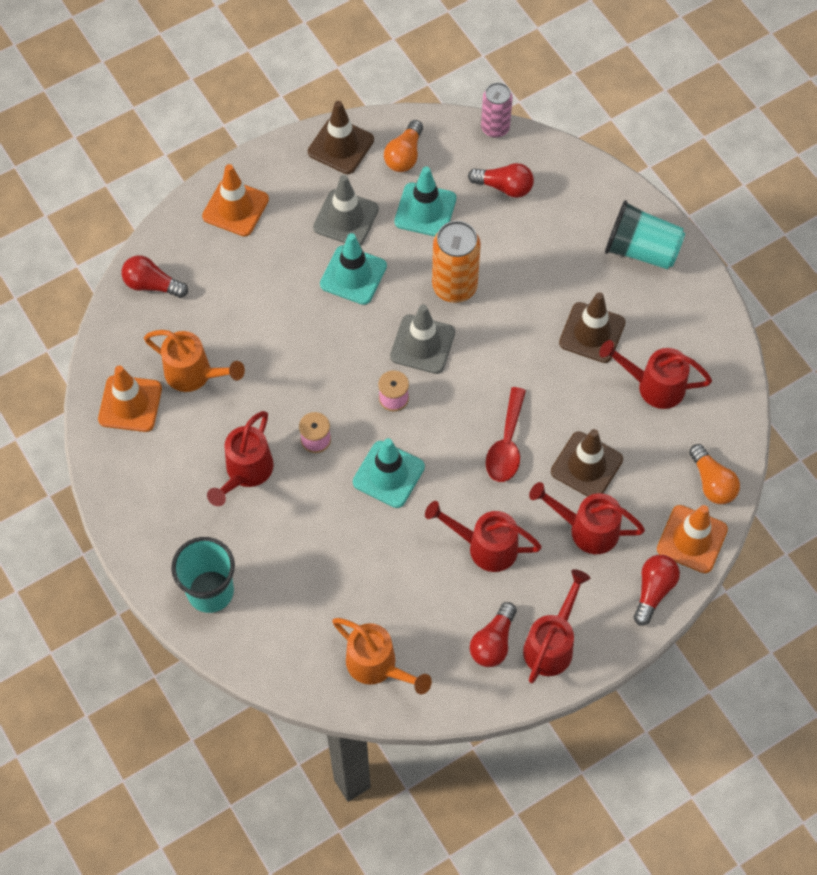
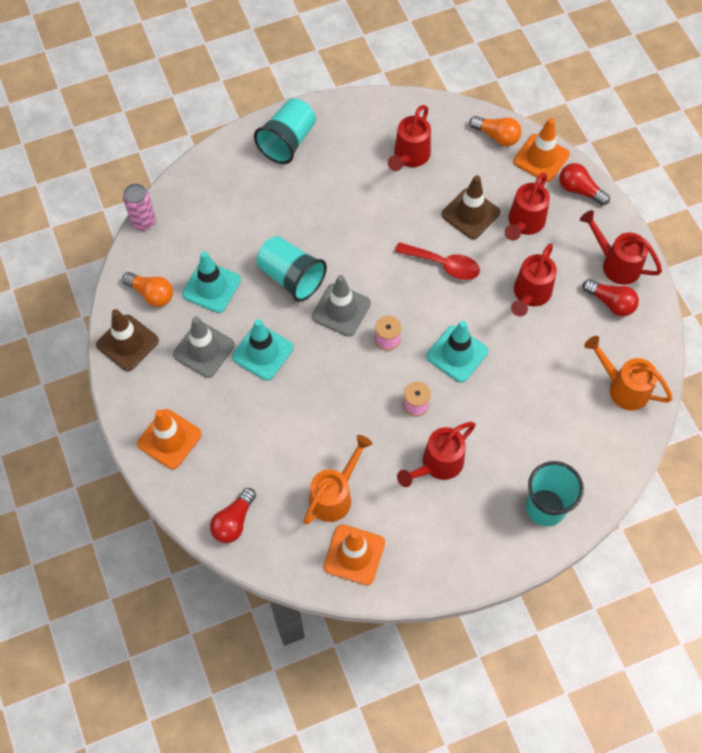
camera: 80 degrees left, 0 degrees up
red watering can [207,411,274,506] -> red watering can turned 105 degrees clockwise [397,422,476,487]
orange watering can [332,618,432,694] -> orange watering can turned 105 degrees counterclockwise [584,336,673,411]
orange can [432,221,481,303] -> turquoise cup [257,236,327,302]
red light bulb [468,163,534,198] -> none
brown traffic cone [559,292,625,363] -> none
orange light bulb [689,444,740,504] -> orange light bulb turned 45 degrees clockwise [469,116,521,146]

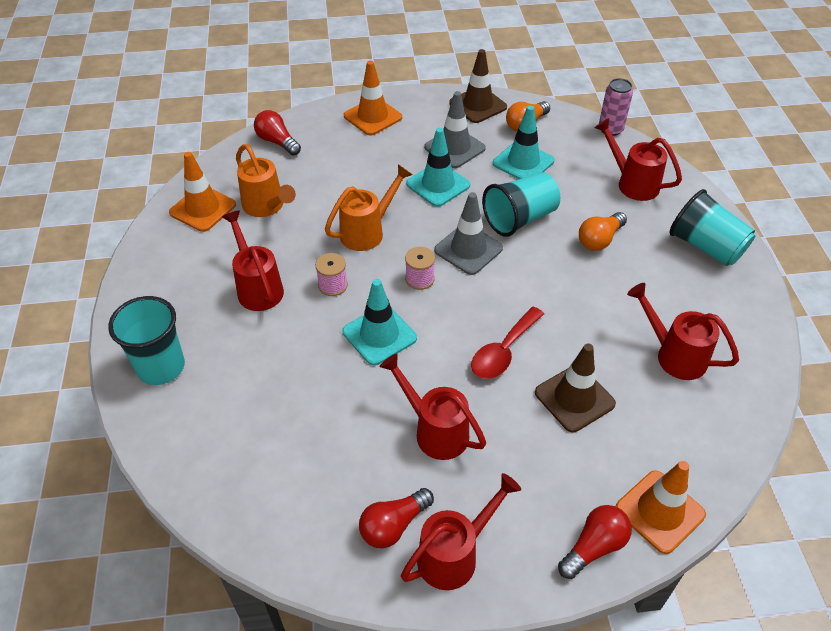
camera: 105 degrees right, 15 degrees down
orange light bulb [469,116,521,146] -> orange light bulb moved to [579,212,627,251]
red watering can [505,172,550,241] -> red watering can moved to [594,118,682,201]
orange watering can [584,336,673,411] -> orange watering can moved to [325,164,412,251]

